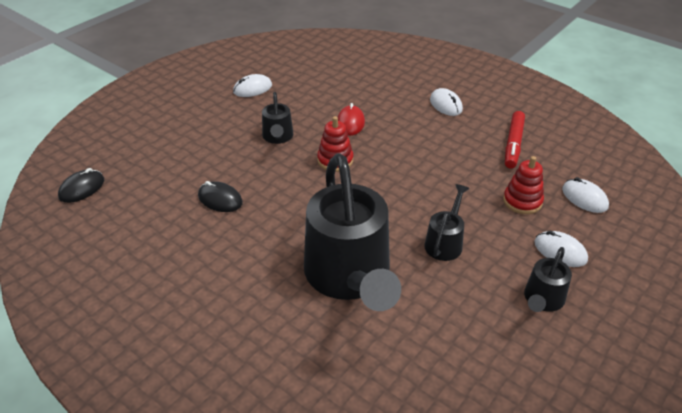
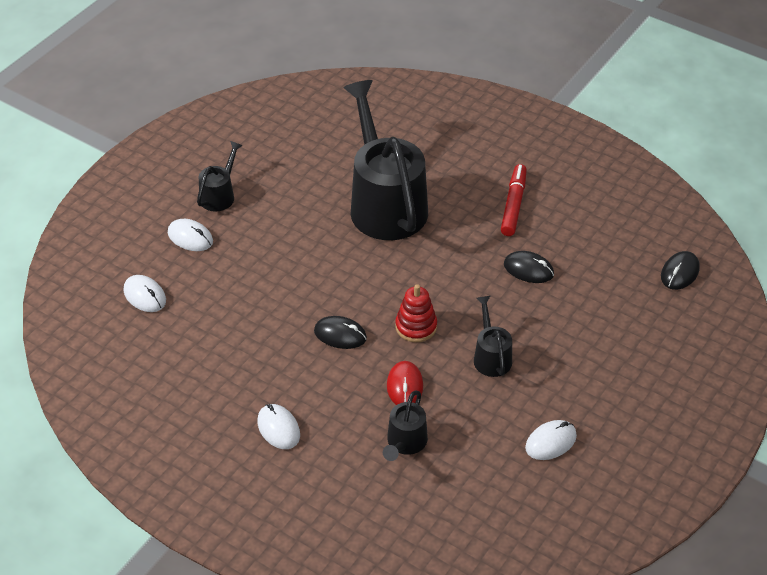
camera: 175 degrees right, 5 degrees up
black watering can [424,184,470,261] -> black watering can moved to [383,390,428,461]
red stacking toy [503,156,544,214] -> none
red marker [505,111,525,169] -> red marker moved to [501,164,527,236]
none -> black mouse [314,316,367,349]

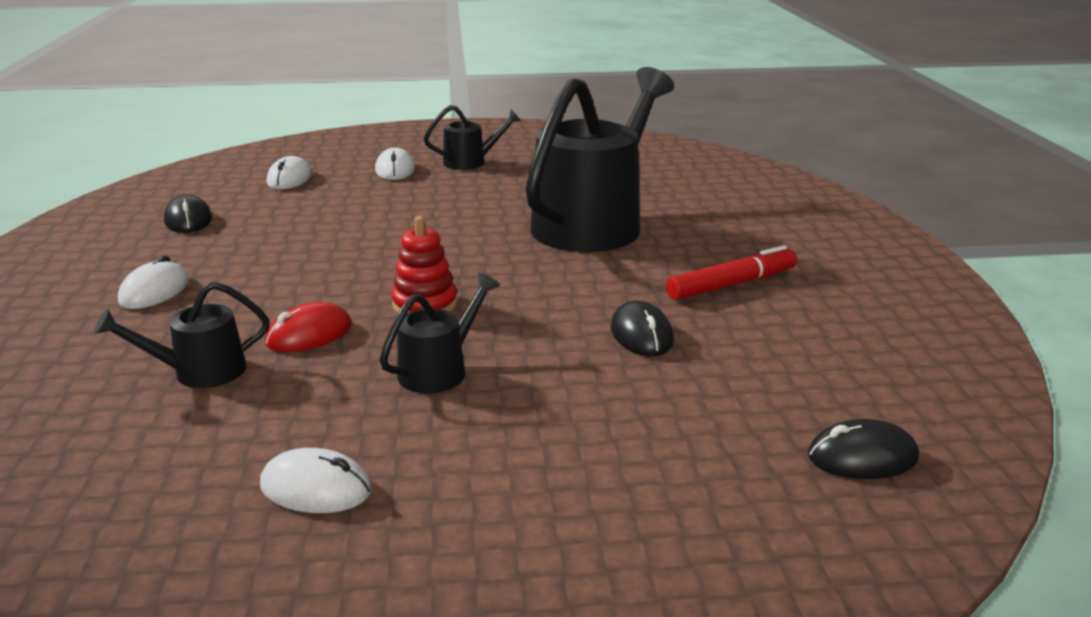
camera: 50 degrees right, 20 degrees down
black mouse [314,316,367,349] -> black mouse moved to [164,194,212,233]

